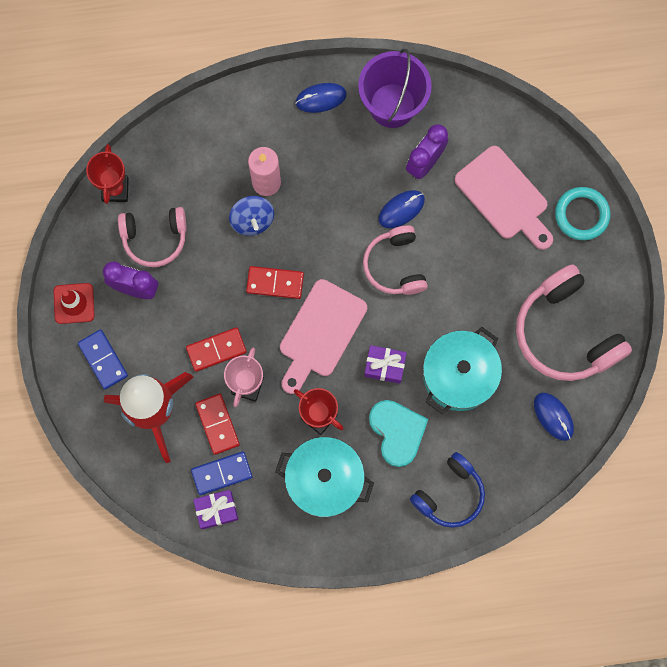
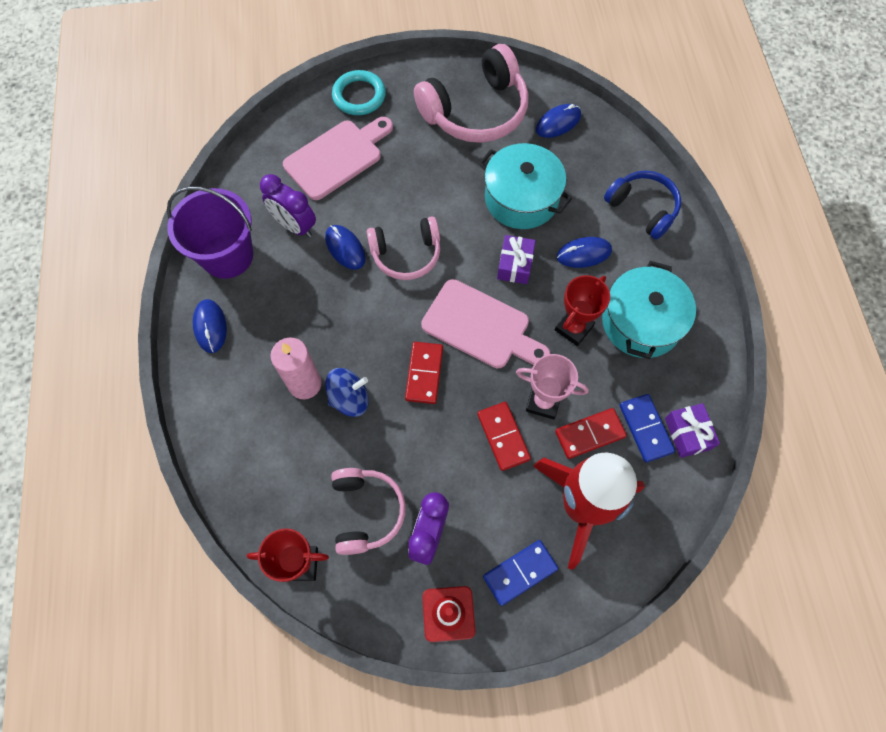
camera: 90 degrees left, 10 degrees down
turquoise heart [369,400,428,467] -> blue mouse [557,237,612,268]

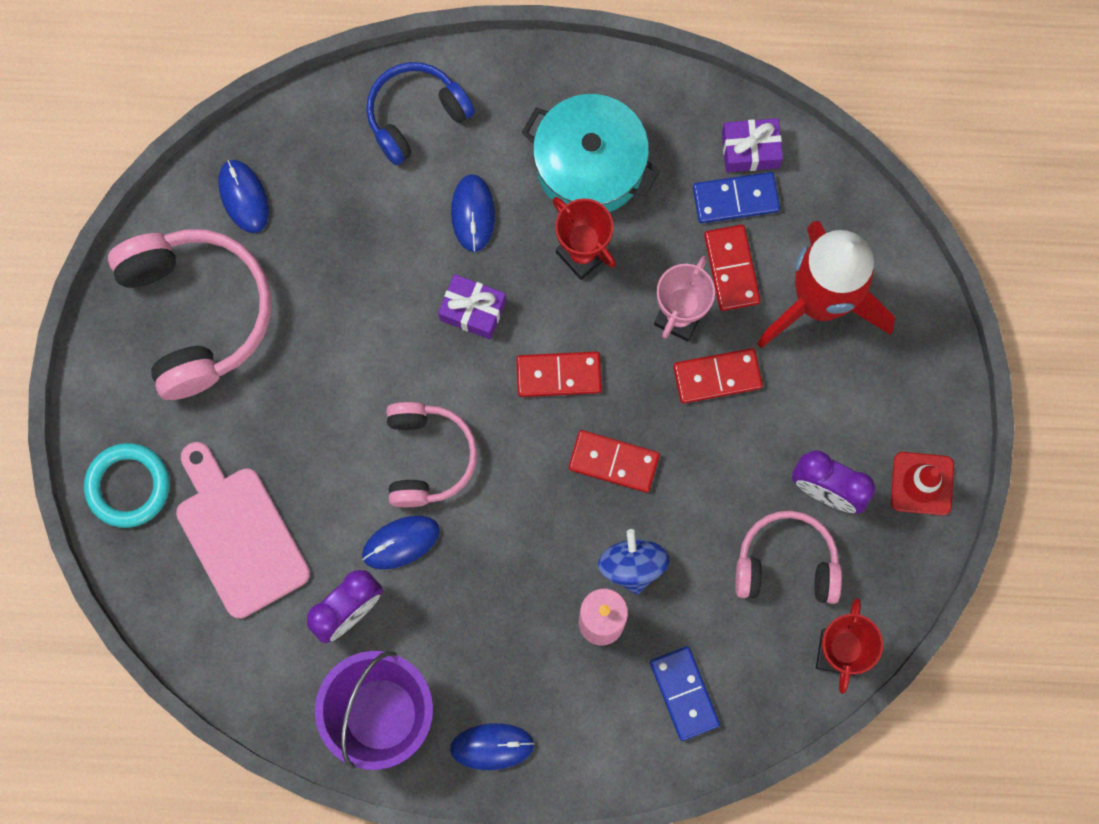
camera: 80 degrees left, 10 degrees up
pink cutting board [421,279,551,368] -> red domino [516,352,602,397]
turquoise pot [479,143,572,229] -> none
blue domino [483,540,558,606] -> blue domino moved to [650,646,720,741]

